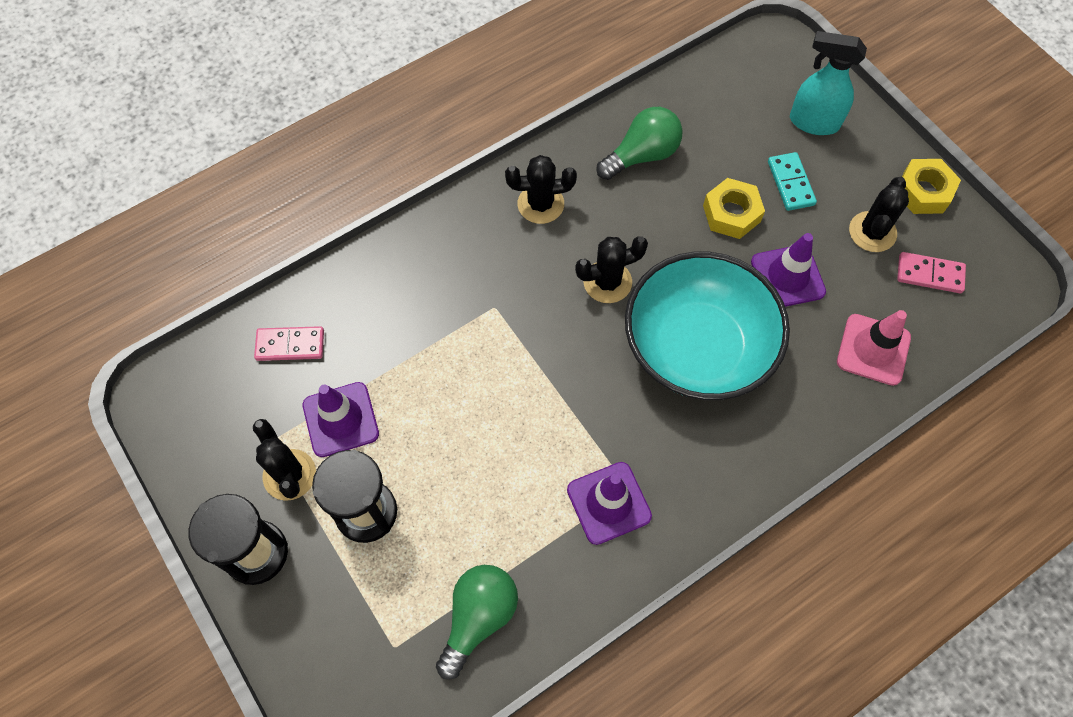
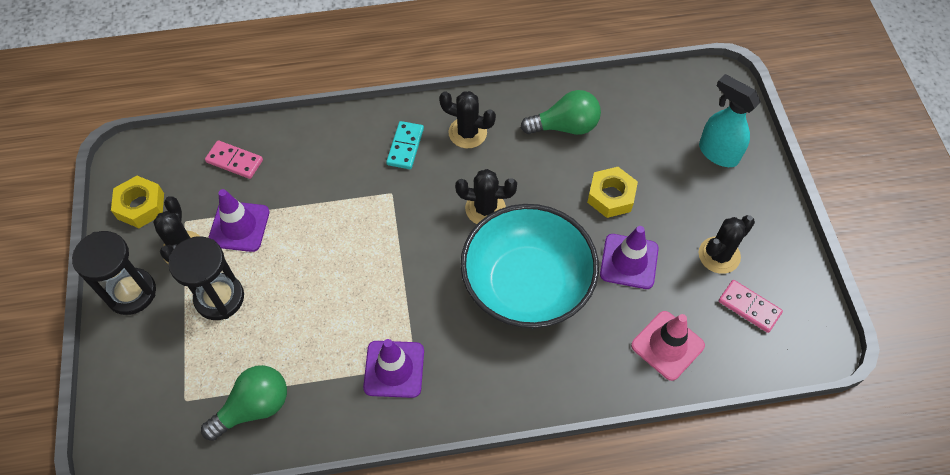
camera: 25 degrees right, 5 degrees down
turquoise domino [768,152,817,211] -> turquoise domino moved to [386,121,424,169]
yellow nut [902,159,961,214] -> yellow nut moved to [111,176,164,228]

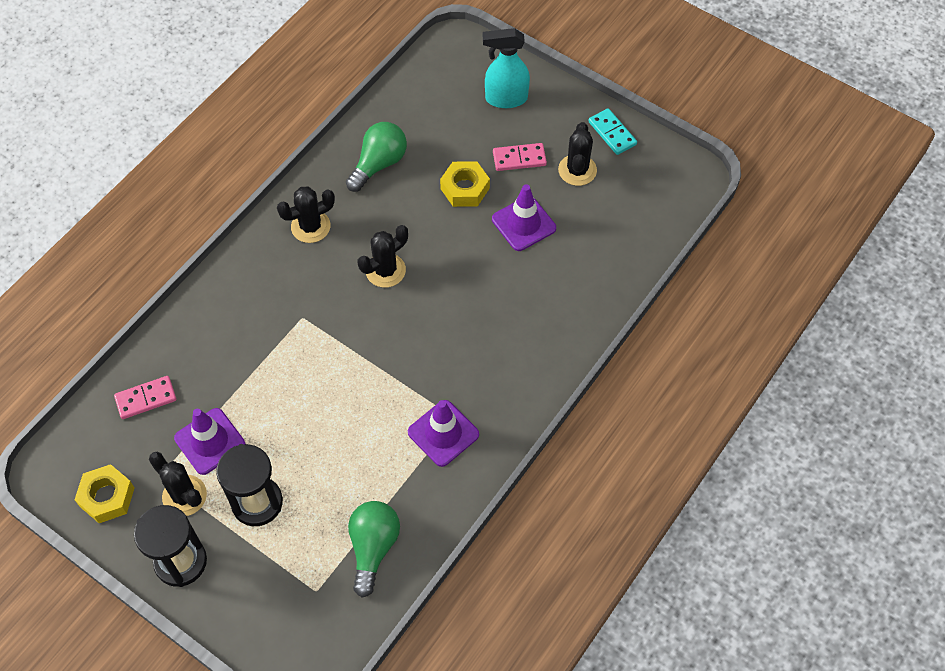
camera: 45 degrees left, 0 degrees up
turquoise domino [386,121,424,169] -> turquoise domino moved to [589,108,637,155]
turquoise bowl [460,204,599,328] -> none
pink traffic cone [631,311,705,381] -> none
pink domino [718,280,783,333] -> pink domino moved to [493,143,547,171]

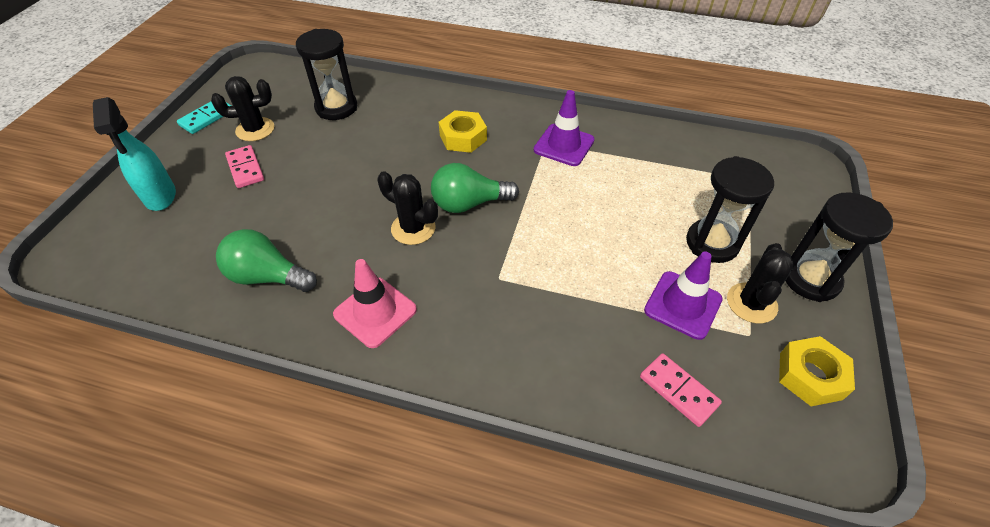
camera: 110 degrees left, 10 degrees down
black cactus [277,186,335,243] -> pink traffic cone [333,259,417,348]
green light bulb [348,501,400,597] -> green light bulb moved to [431,163,519,213]
yellow nut [440,161,490,207] -> yellow nut moved to [439,110,487,153]
purple traffic cone [492,184,556,251] -> none
none -> black hourglass [296,29,357,120]

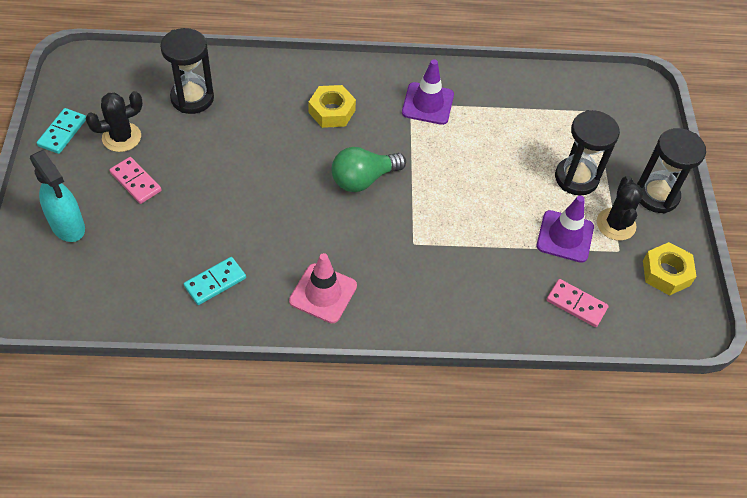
camera: 20 degrees left, 5 degrees up
green light bulb [216,229,317,292] -> turquoise domino [184,257,246,305]
black cactus [378,171,438,245] -> none

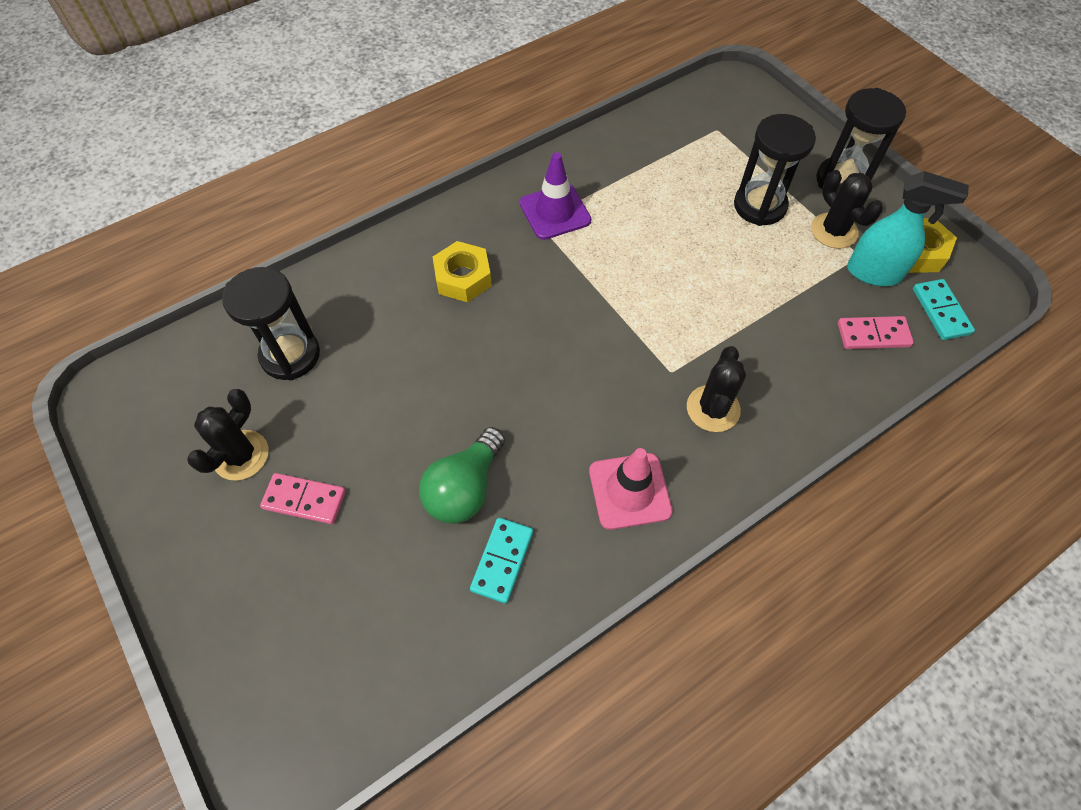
camera: 30 degrees left, 5 degrees up
turquoise spray bottle [30,150,85,242] -> turquoise spray bottle moved to [847,171,969,286]
turquoise domino [37,108,86,154] -> turquoise domino moved to [913,279,975,340]
green light bulb [332,147,406,192] -> green light bulb moved to [419,427,505,524]
purple traffic cone [537,195,594,263] -> none
none -> black cactus [687,346,746,432]

